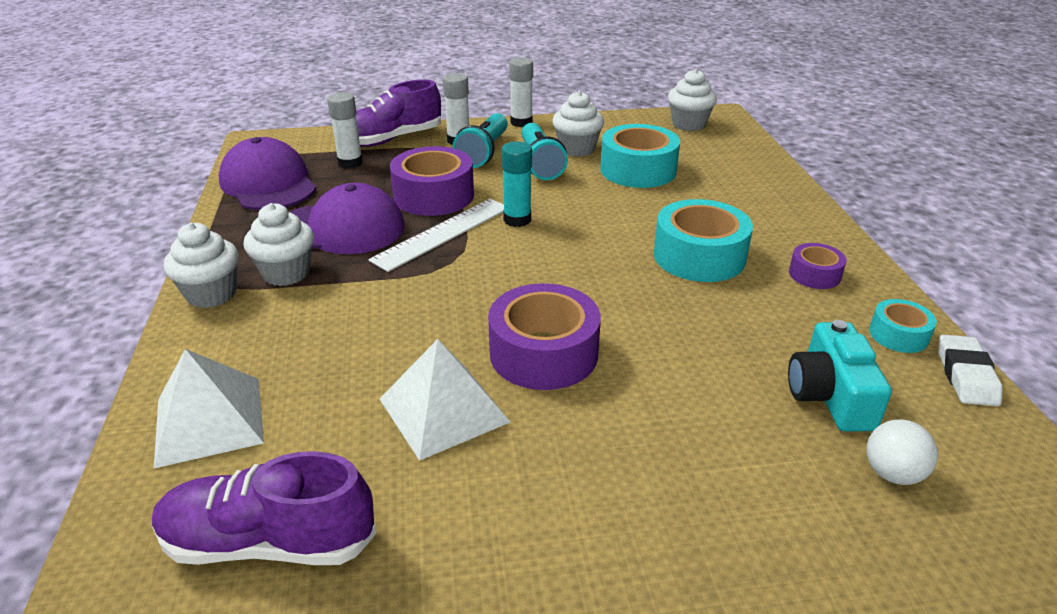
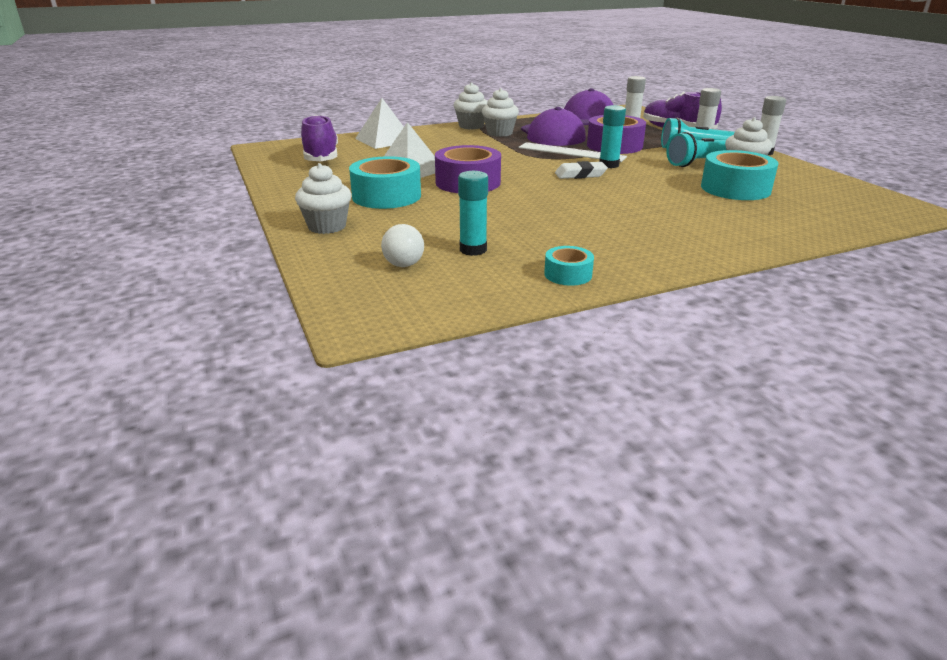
camera: 75 degrees right, 5 degrees down
turquoise tape [654,199,753,282] -> turquoise tape moved to [349,156,421,209]
white cupcake [668,69,717,131] -> white cupcake moved to [295,163,351,234]
turquoise camera [788,320,892,432] -> turquoise glue stick [458,171,488,256]
purple tape [789,243,846,289] -> none
white eraser [938,335,1003,406] -> white eraser moved to [555,161,608,179]

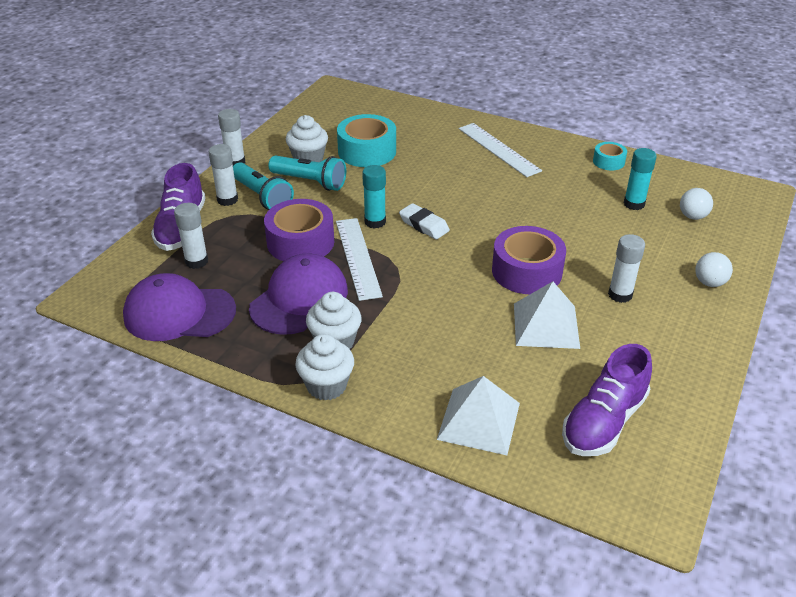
camera: 130 degrees left, 10 degrees up
white cupcake [295,163,351,234] -> white ball [695,252,733,287]
turquoise tape [349,156,421,209] -> white glue stick [608,234,645,303]
none -> white ruler [459,123,542,177]

